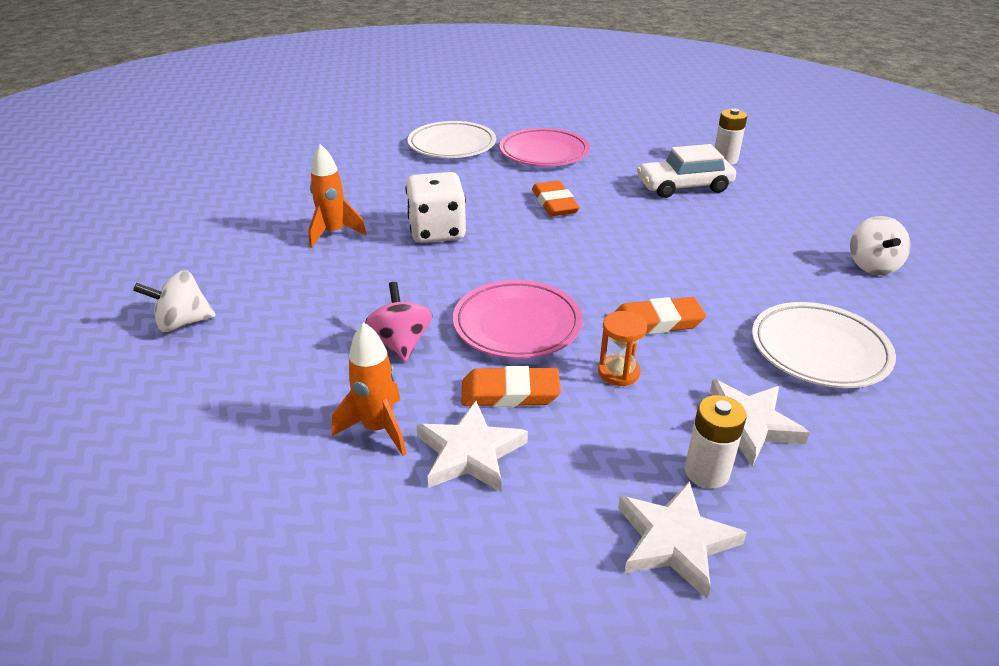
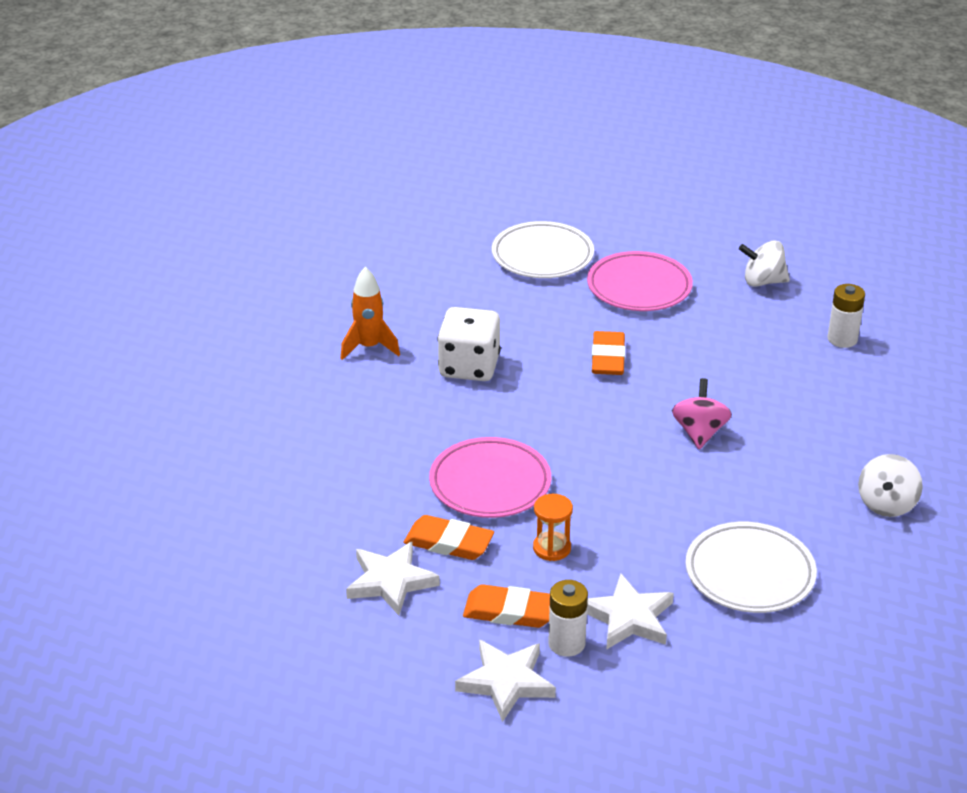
camera: 20 degrees right, 0 degrees up
white spinning top [133,270,216,332] -> white spinning top moved to [739,240,790,287]
orange rocket [332,322,406,456] -> none
pink spinning top [365,282,433,362] -> pink spinning top moved to [672,378,732,449]
orange eraser [614,297,706,334] -> orange eraser moved to [463,584,550,628]
white car [637,144,736,198] -> none

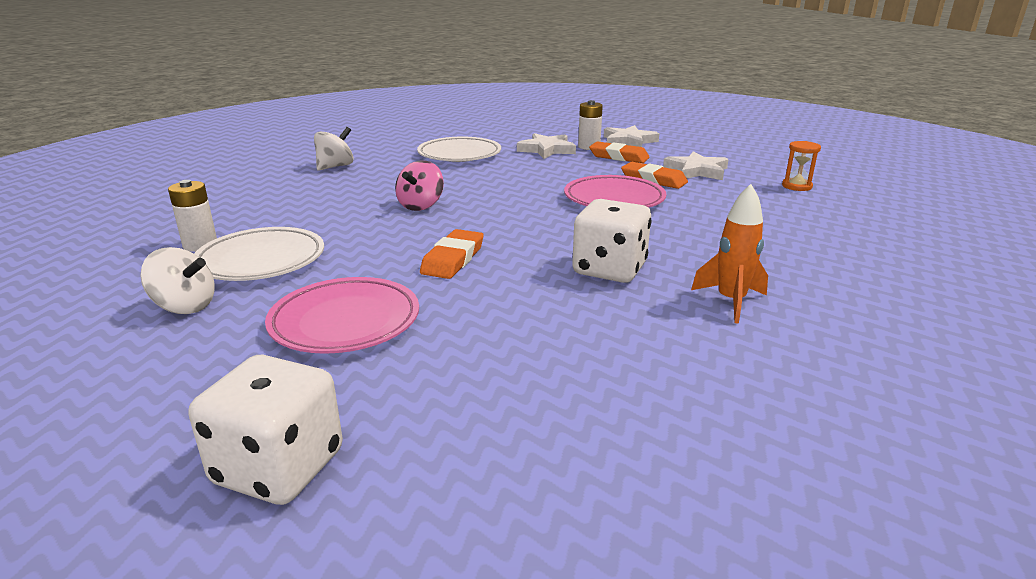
camera: 165 degrees left, 10 degrees down
white plate [492,221,594,278] -> white plate moved to [194,227,324,281]
orange hourglass [533,494,573,561] -> orange hourglass moved to [782,141,821,191]
none -> white dice [189,355,343,505]

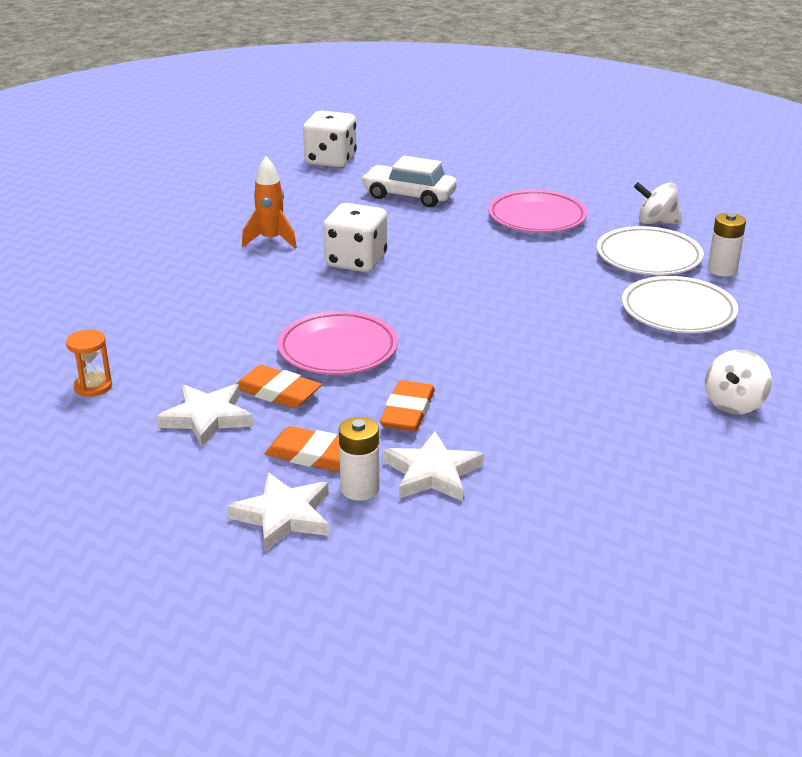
camera: 175 degrees right, 5 degrees up
white dice [189,355,343,505] -> white dice moved to [303,111,357,167]
pink spinning top [395,160,444,211] -> none
white plate [417,137,501,162] -> white plate moved to [622,276,738,333]
orange eraser [420,229,484,279] -> orange eraser moved to [380,380,435,432]
none -> white car [362,156,457,207]

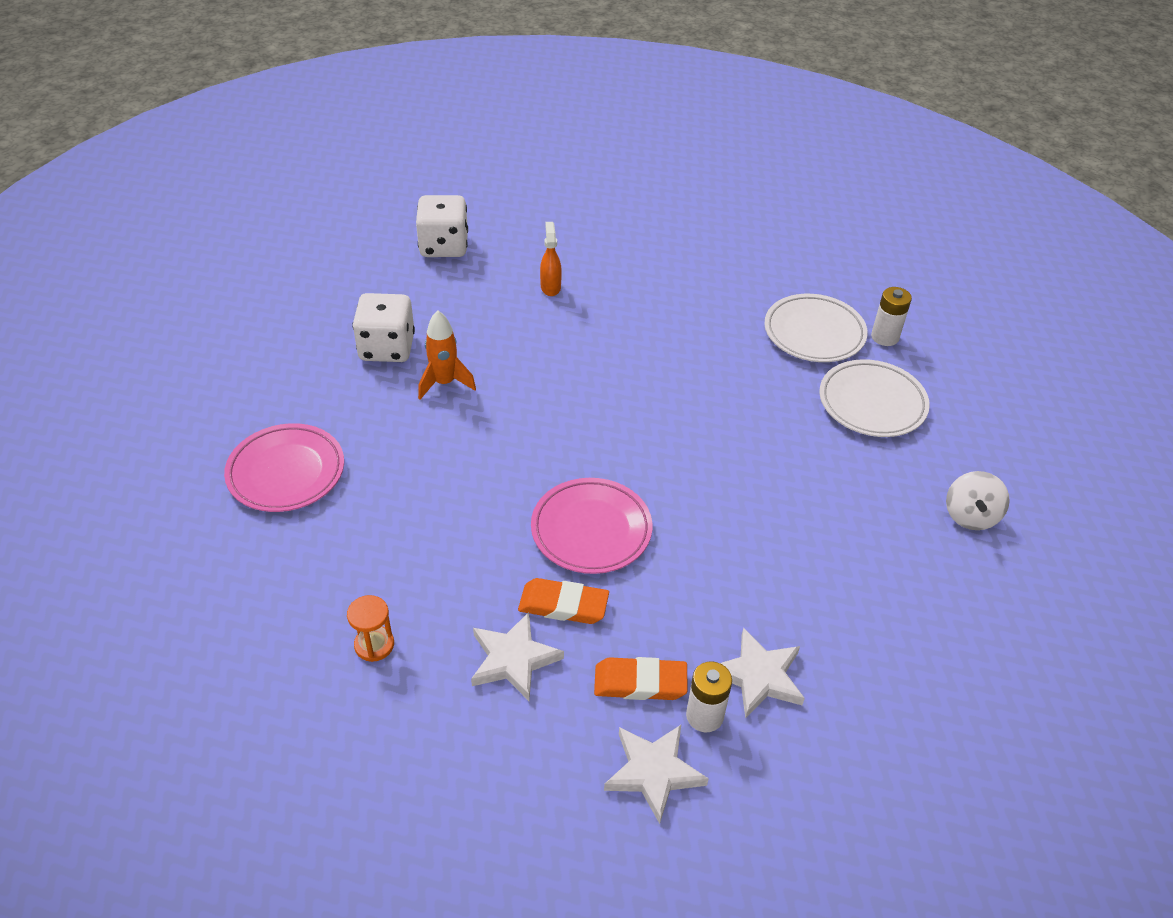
camera: 20 degrees left, 15 degrees up
white dice [323,203,387,272] -> white dice moved to [352,293,415,362]
white car [362,156,457,207] -> orange spray bottle [540,222,562,296]
orange eraser [380,380,435,432] -> none
pink plate [488,190,588,233] -> pink plate moved to [224,423,344,512]
white spinning top [634,182,682,224] -> none

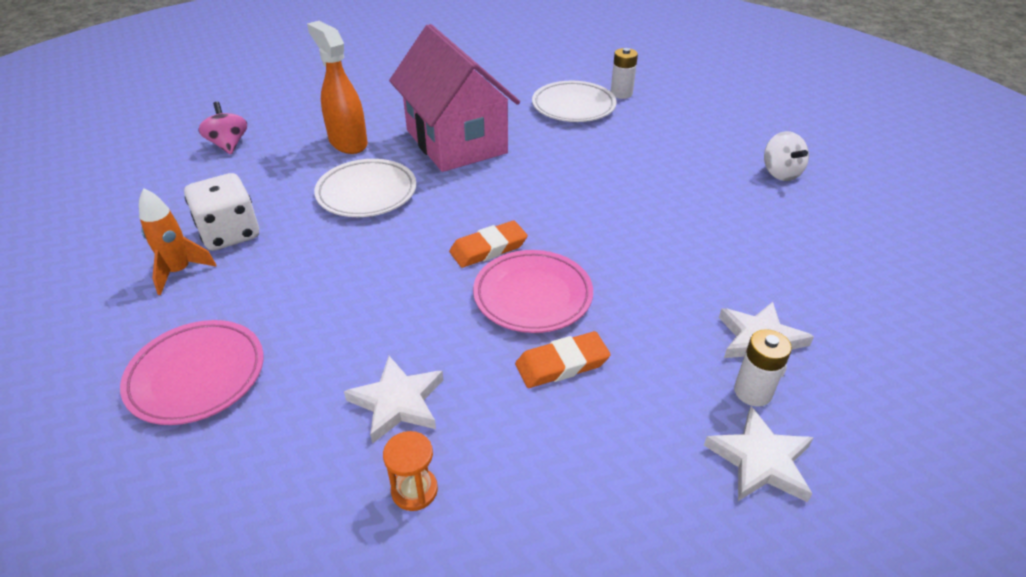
camera: 30 degrees left, 5 degrees down
white dice [416,195,468,257] -> pink spinning top [198,102,247,155]
orange rocket [418,310,476,400] -> orange rocket moved to [139,188,216,295]
white star [471,612,564,701] -> white star moved to [344,356,443,444]
orange spray bottle [540,222,562,296] -> orange spray bottle [307,21,368,154], size x1.83
orange eraser [594,657,688,700] -> orange eraser moved to [449,220,528,268]
white plate [819,359,930,437] -> white plate moved to [314,159,416,217]
none -> pink house [389,24,520,172]

